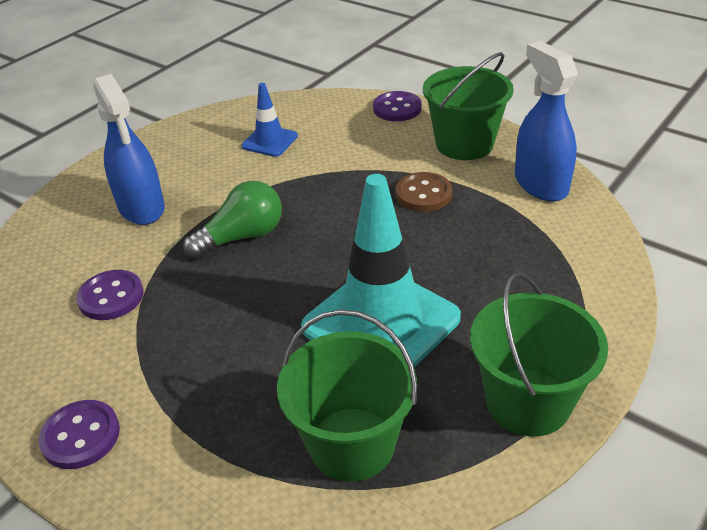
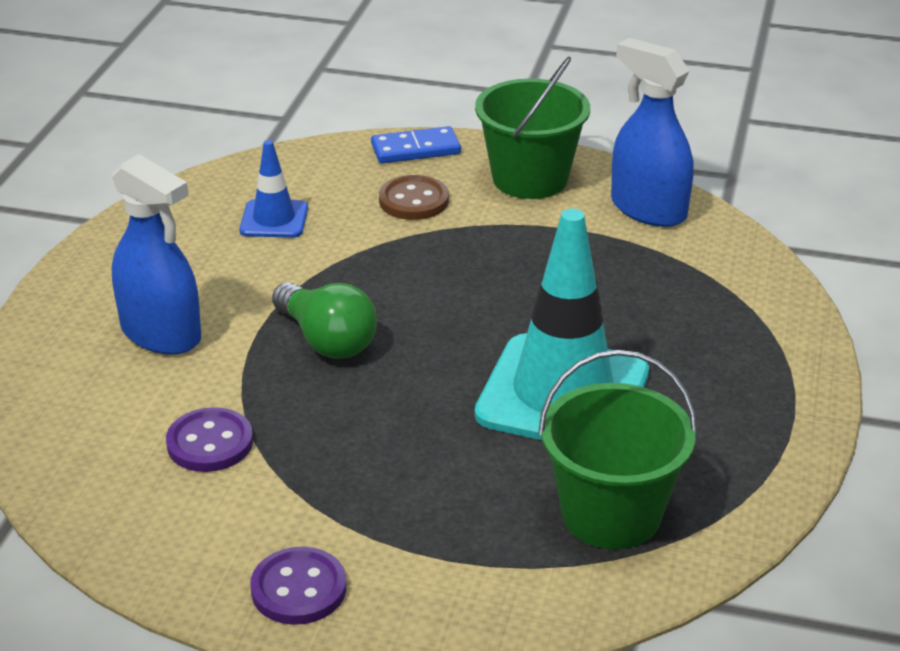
camera: 25 degrees left, 5 degrees down
green light bulb [183,181,282,259] -> green light bulb turned 105 degrees clockwise [272,282,377,359]
purple button [373,91,422,121] -> blue domino [371,126,461,163]
brown button [395,172,452,212] -> brown button moved to [379,175,449,220]
green bucket [470,272,608,437] -> none

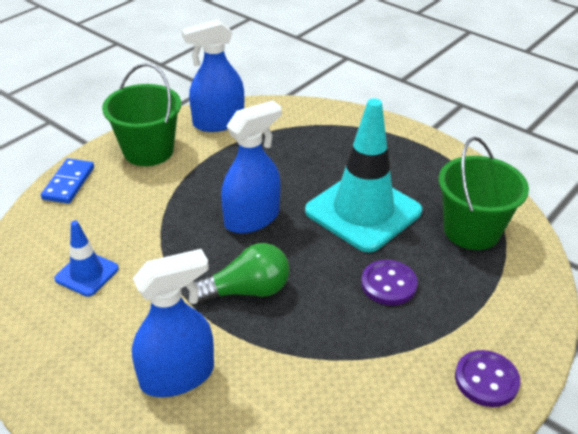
camera: 65 degrees left, 5 degrees up
purple button [166,407,253,472] -> purple button moved to [361,260,418,305]
brown button [379,175,449,220] -> none
none -> blue spray bottle [221,100,282,233]

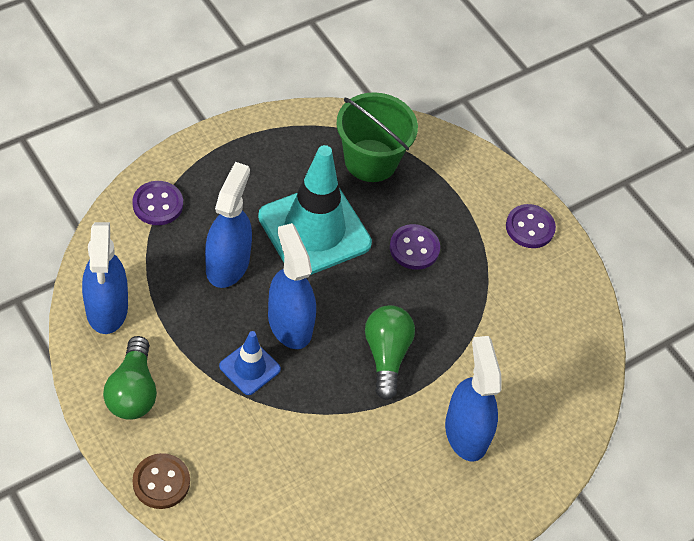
camera: 80 degrees left, 15 degrees up
blue domino [41,158,94,204] -> brown button [132,453,190,509]
blue traffic cone [54,221,119,297] -> blue traffic cone moved to [219,331,281,395]
green bucket [102,63,181,166] -> green light bulb [103,336,157,419]
none -> purple button [132,181,183,225]
none -> blue spray bottle [205,162,252,288]

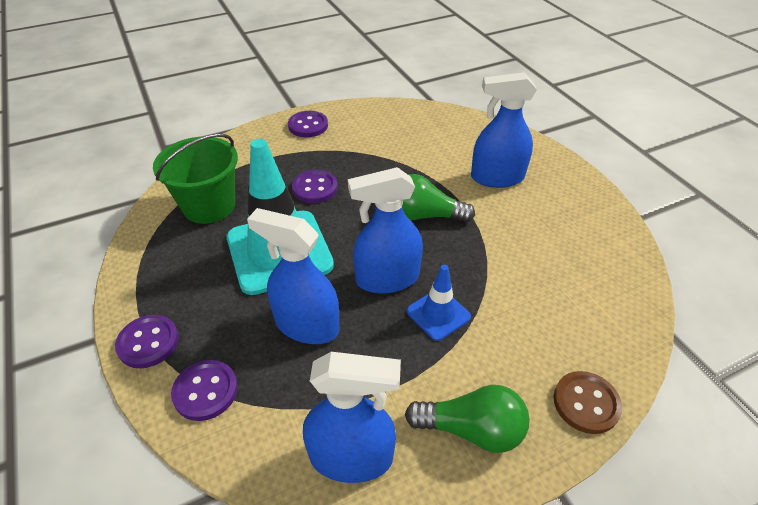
camera: 75 degrees left, 10 degrees down
none -> purple button [115,315,179,368]

